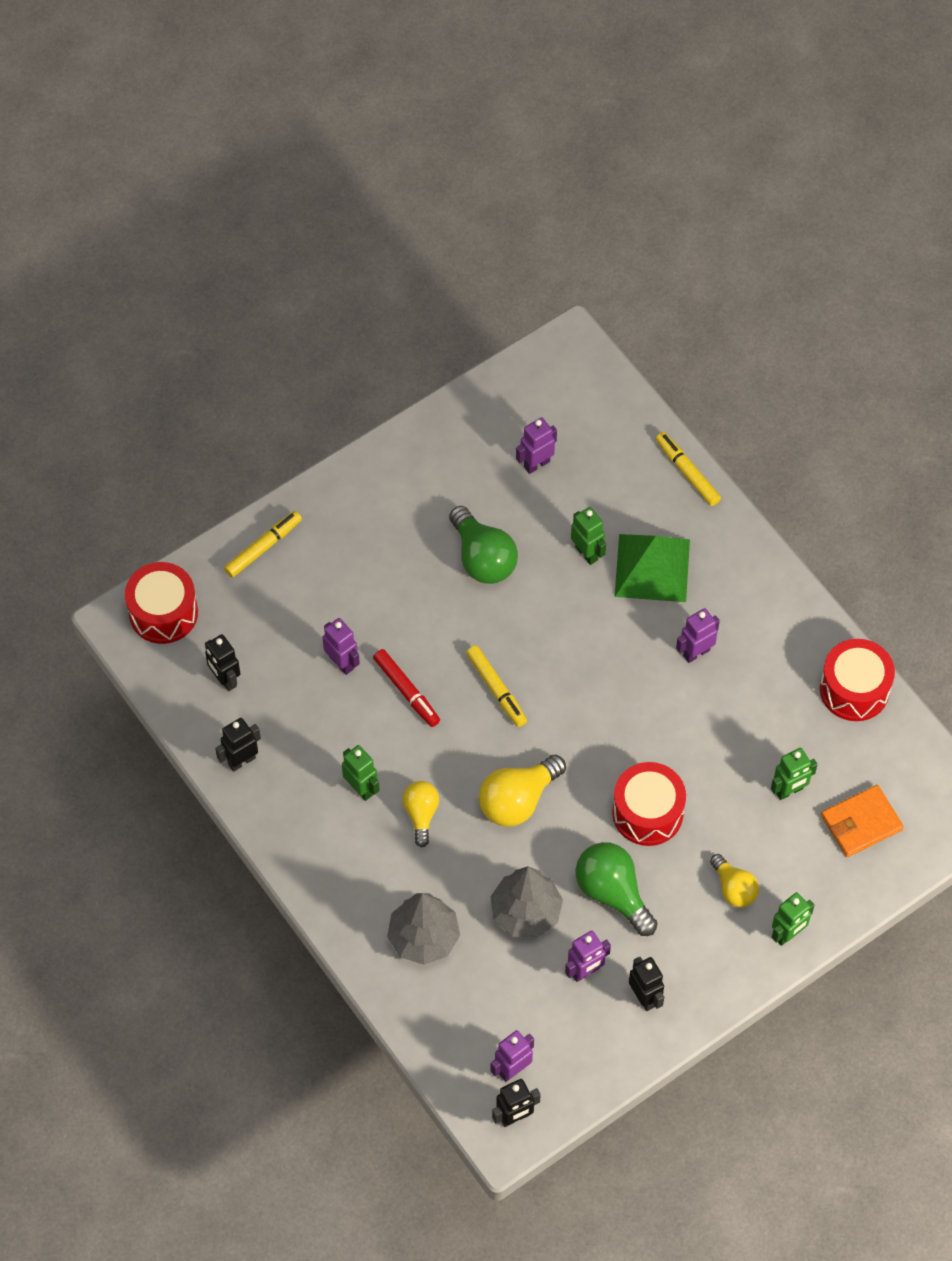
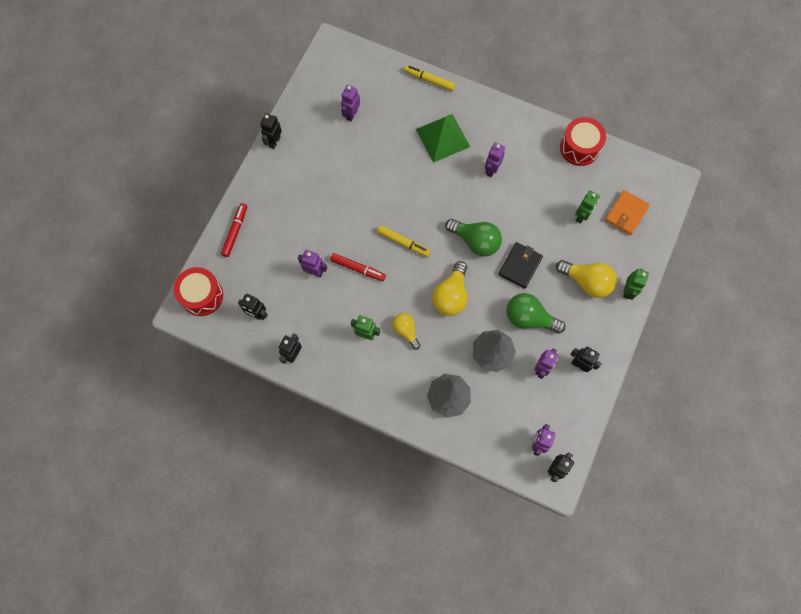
camera: 30 degrees left, 10 degrees up
yellow marker [224,511,302,578] -> red marker [221,203,247,257]
green light bulb [449,506,518,584] -> green light bulb moved to [445,219,502,257]
green robot [571,507,606,565] -> none
red drum [612,762,686,846] -> black wallet [498,242,543,289]
yellow light bulb [710,854,759,907] -> yellow light bulb [556,260,617,298], size x1.59
none -> black robot [260,113,282,149]

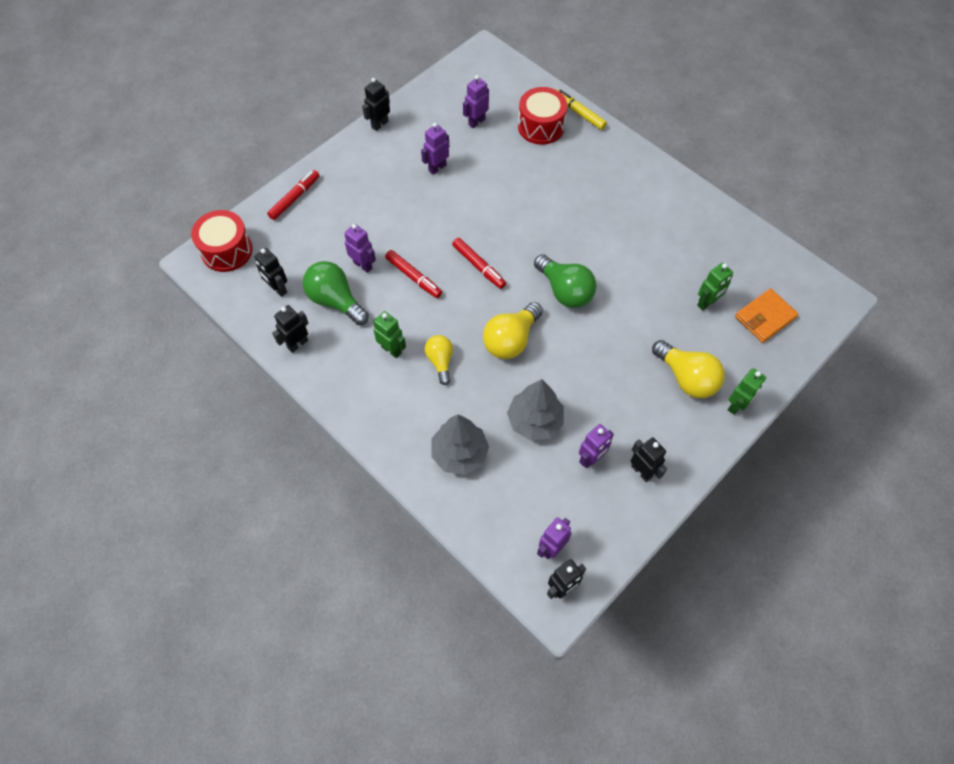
camera: 20 degrees right, 10 degrees down
yellow marker [377,225,431,257] -> red marker [452,238,506,289]
green pyramid [416,114,470,163] -> none
purple robot [485,143,505,177] -> purple robot moved to [421,123,449,175]
black wallet [498,242,543,289] -> none
green light bulb [506,293,566,334] -> green light bulb moved to [303,261,369,325]
red drum [560,117,606,166] -> red drum moved to [518,87,567,145]

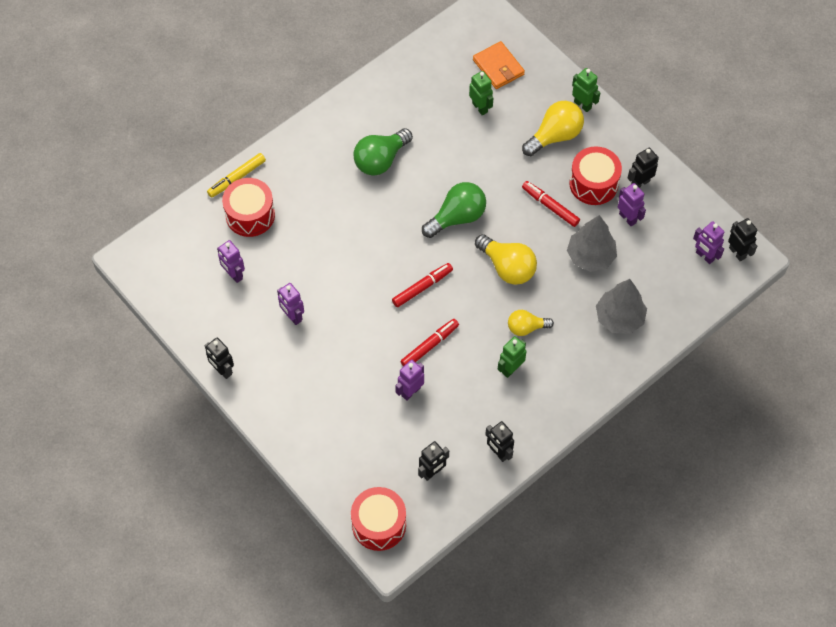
camera: 85 degrees left, 0 degrees up
red marker [267,170,320,220] -> red marker moved to [522,181,580,227]
green light bulb [303,261,369,325] -> green light bulb moved to [353,128,413,176]
none -> red drum [569,146,622,205]

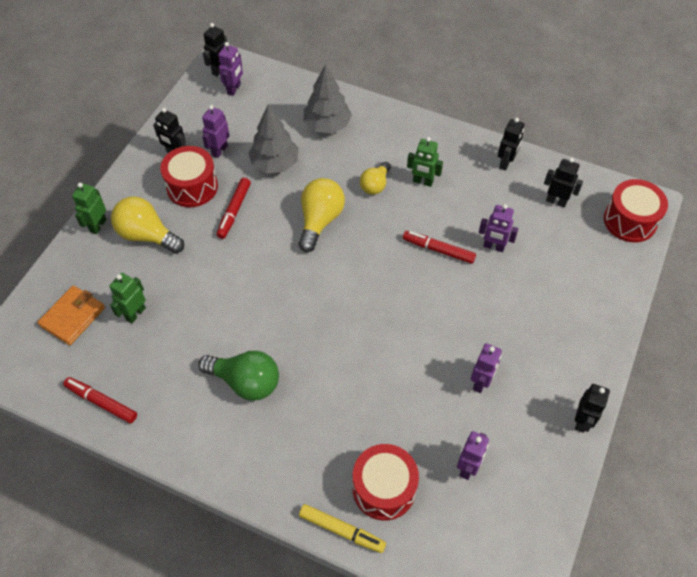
camera: 115 degrees left, 5 degrees down
red marker [392,263,453,307] -> red marker moved to [63,377,137,423]
green light bulb [422,182,486,238] -> none
yellow light bulb [508,310,554,336] -> yellow light bulb turned 60 degrees clockwise [360,162,391,195]

